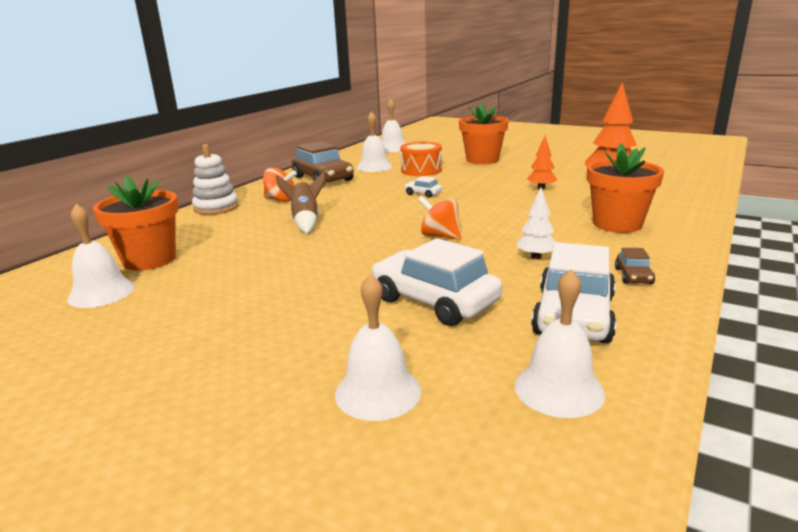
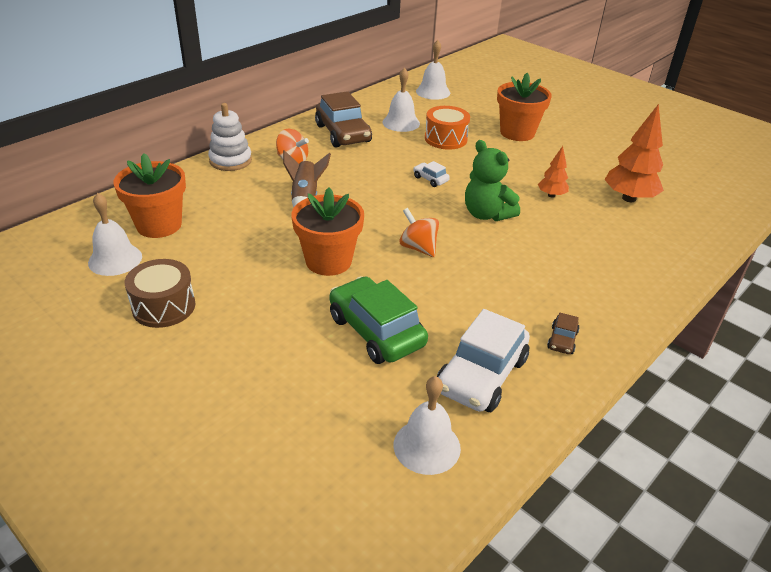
camera: 10 degrees right, 15 degrees up
white bell [335,274,421,421] -> none
white car [371,238,502,326] -> green car [329,276,428,364]
white tree [517,188,555,259] -> none
orange flower pot [587,143,664,233] -> orange flower pot moved to [291,187,364,276]
none -> brown drum [125,259,195,328]
none -> green teddy bear [465,140,520,221]

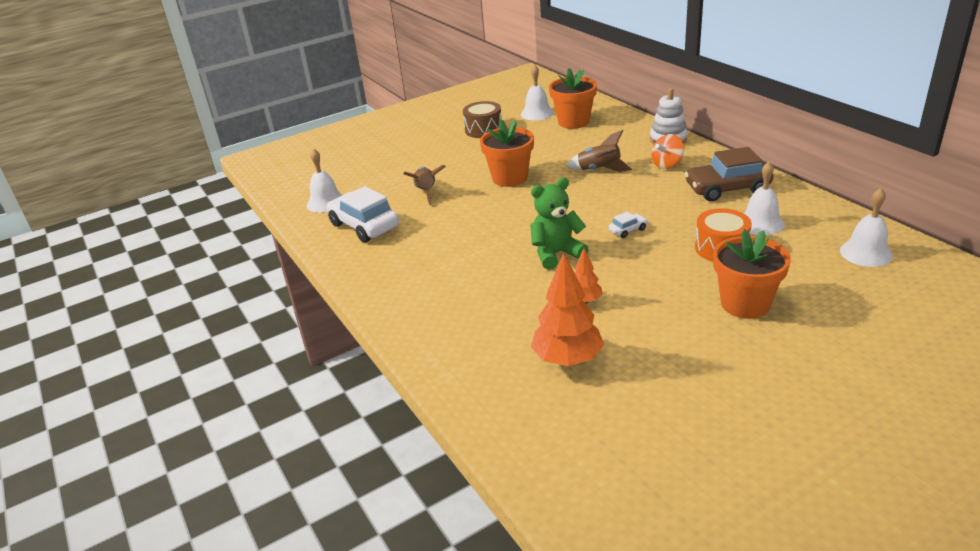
camera: 110 degrees right, 5 degrees down
green car [329,276,428,364] -> brown rocket [404,165,446,205]
orange spinning top [399,208,439,257] -> none
brown car [547,313,579,354] -> none

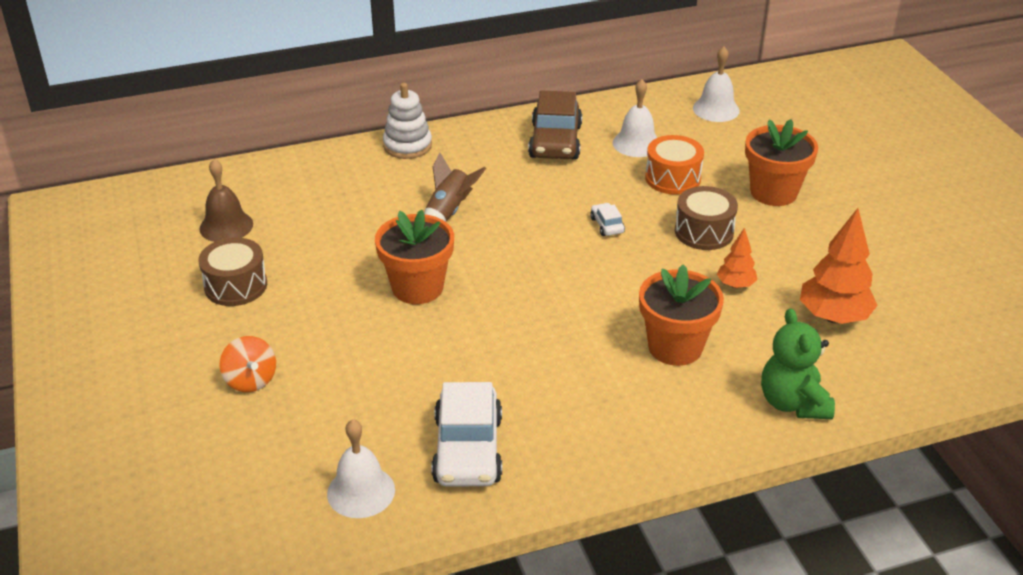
camera: 80 degrees left, 5 degrees up
white car [327,186,399,242] -> white car turned 60 degrees counterclockwise [431,382,502,487]
brown rocket [404,165,446,205] -> none
white bell [521,64,554,120] -> brown bell [199,159,253,242]
green teddy bear [530,177,589,270] -> green teddy bear moved to [761,308,835,419]
orange flower pot [549,68,597,129] -> orange flower pot moved to [639,265,724,366]
orange spinning top [651,134,684,169] -> orange spinning top moved to [220,336,276,392]
none -> brown drum [675,186,738,250]

